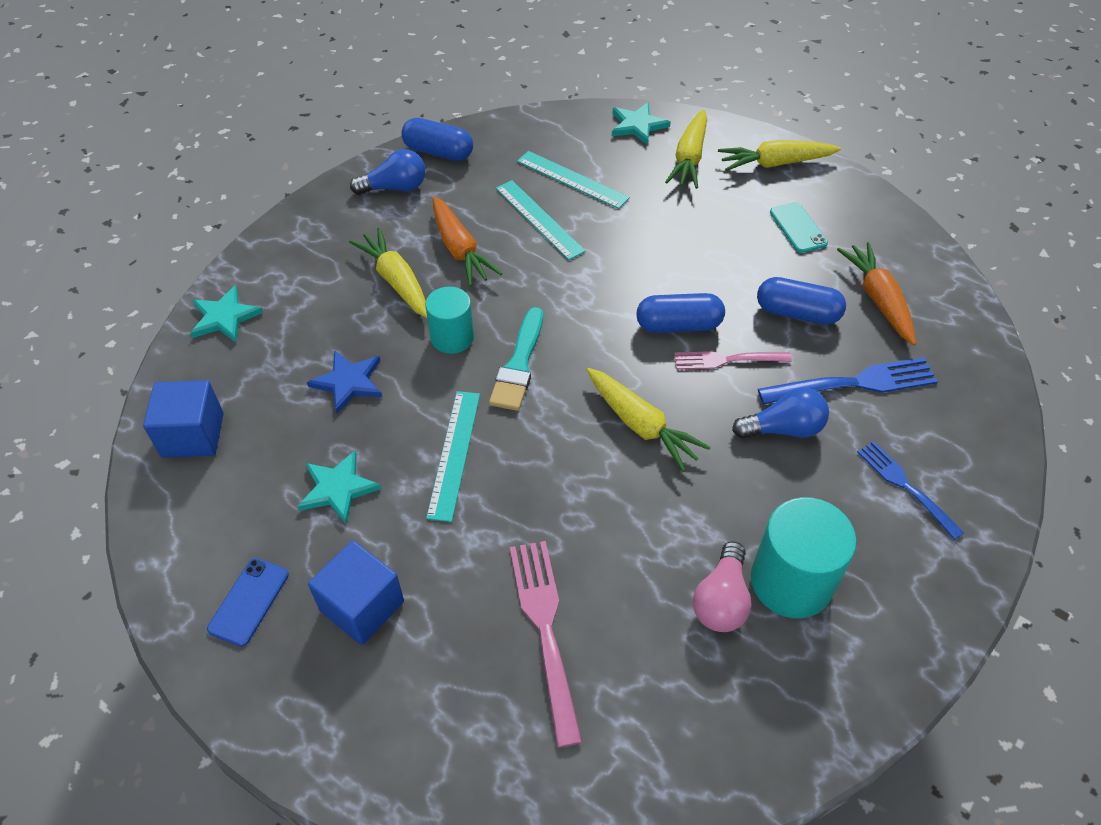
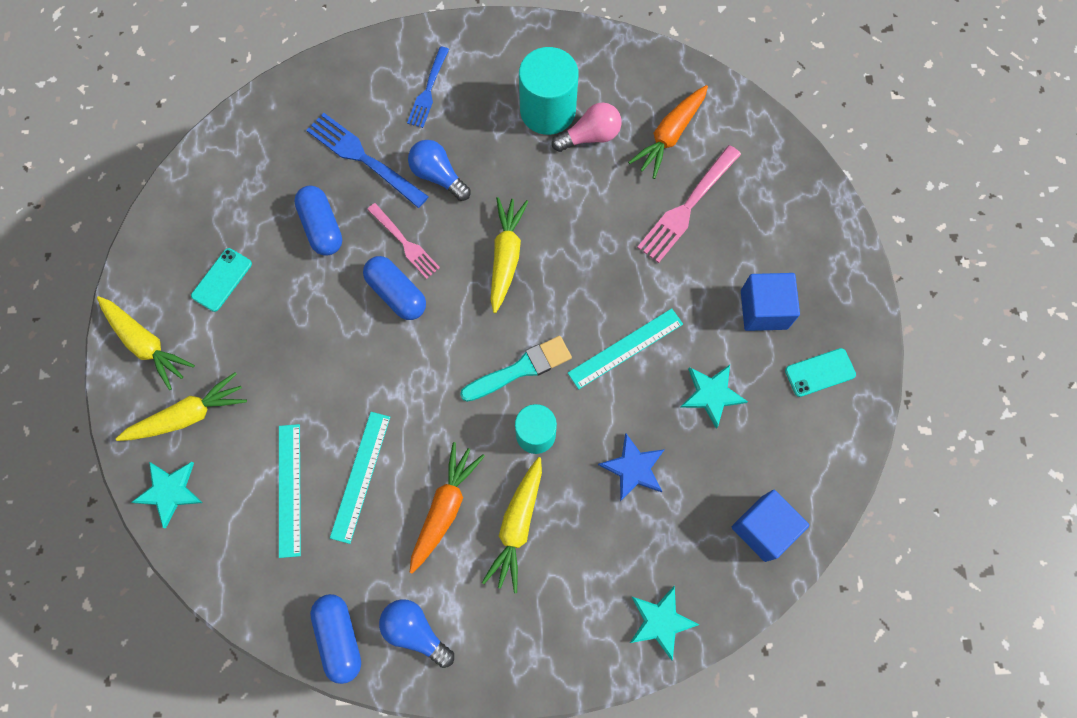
camera: 130 degrees left, 20 degrees up
blue phone [207,558,289,647] -> turquoise phone [785,348,856,397]
orange carrot [837,242,916,345] -> orange carrot moved to [628,85,708,179]

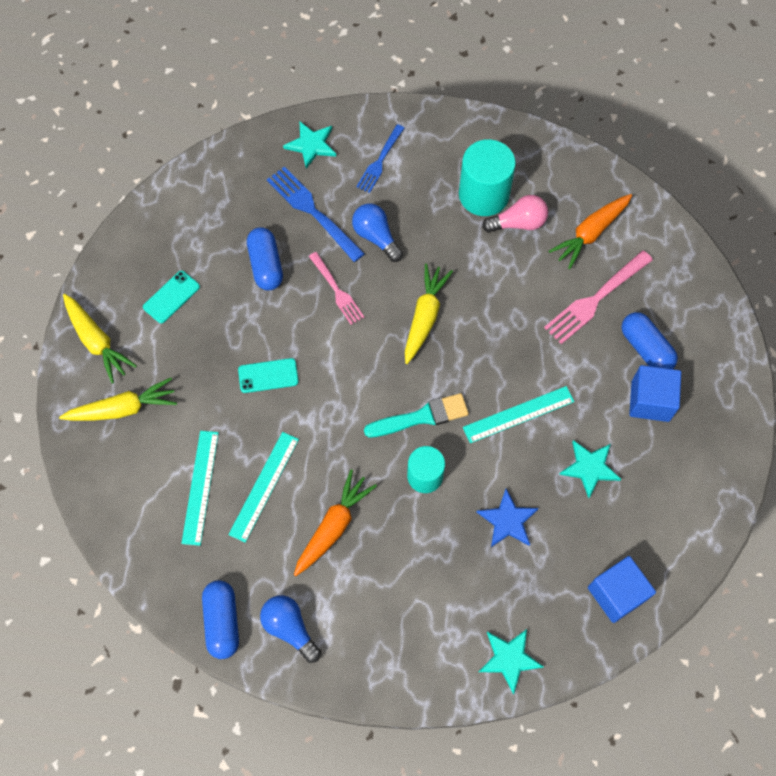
camera: 10 degrees right, 5 degrees down
turquoise star [132,462,203,528] -> turquoise star moved to [283,122,336,169]
blue capsule [363,256,426,320] -> blue capsule moved to [621,312,678,369]
yellow carrot [482,457,542,593] -> none
turquoise phone [785,348,856,397] -> turquoise phone moved to [238,358,299,393]

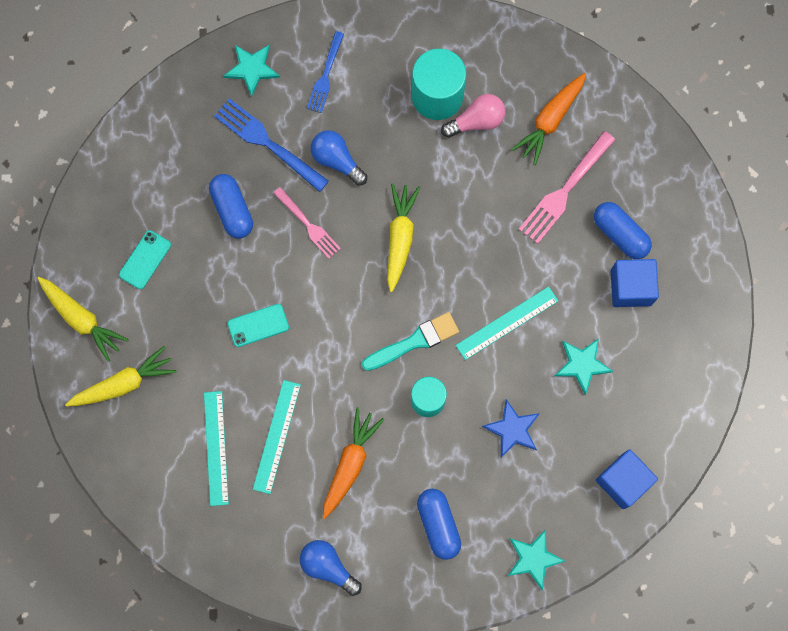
camera: 10 degrees left, 10 degrees up
blue capsule [202,580,239,659] -> blue capsule moved to [417,489,461,560]

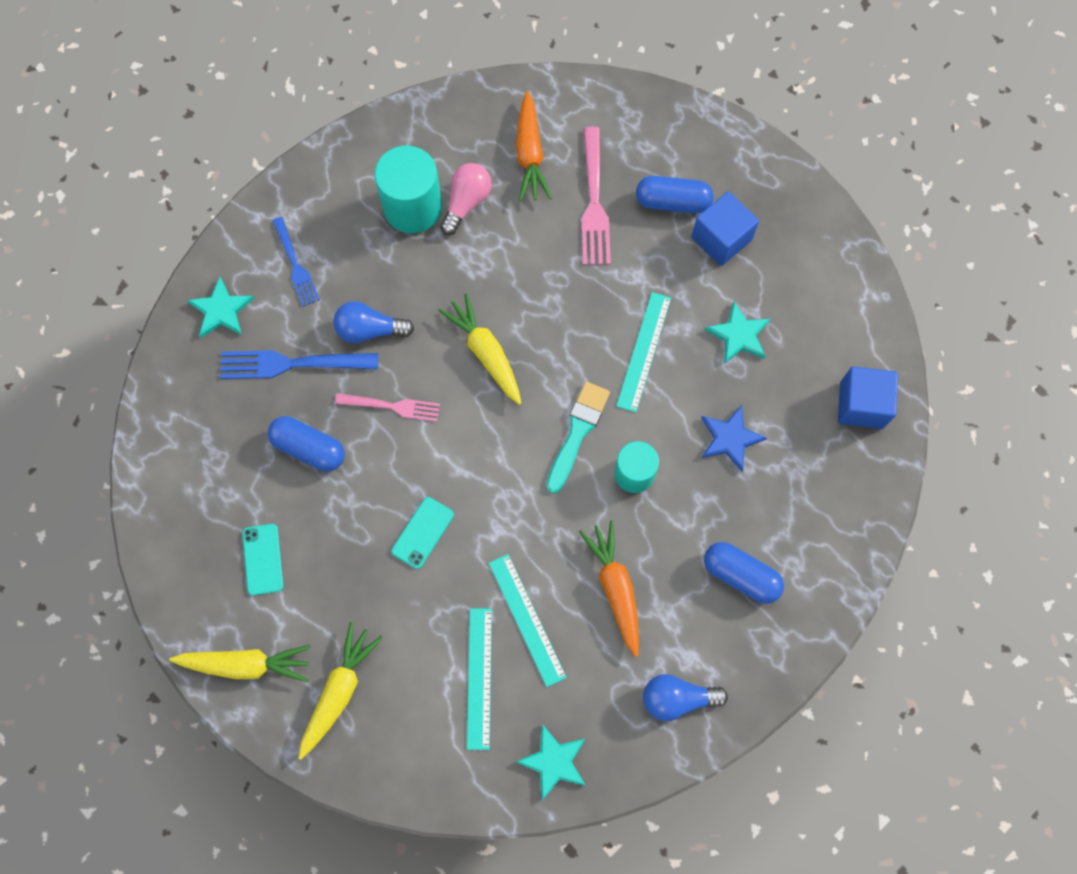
camera: 40 degrees left, 5 degrees down
turquoise ruler [204,391,229,506] -> turquoise ruler turned 45 degrees clockwise [467,608,492,750]
turquoise star [508,529,565,590] -> turquoise star moved to [516,724,586,800]

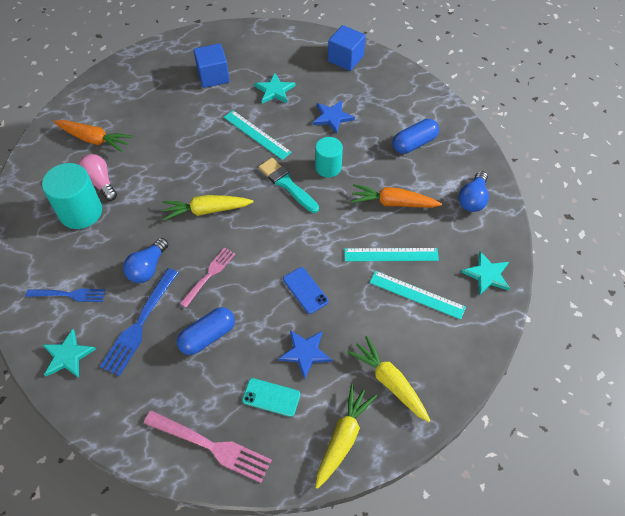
camera: 65 degrees left, 15 degrees down
turquoise phone [391,497,454,569] -> blue phone [283,267,329,314]
pink fork [581,127,611,265] -> pink fork moved to [144,410,272,483]
blue capsule [636,176,713,213] -> none
none -> blue star [278,330,332,379]

